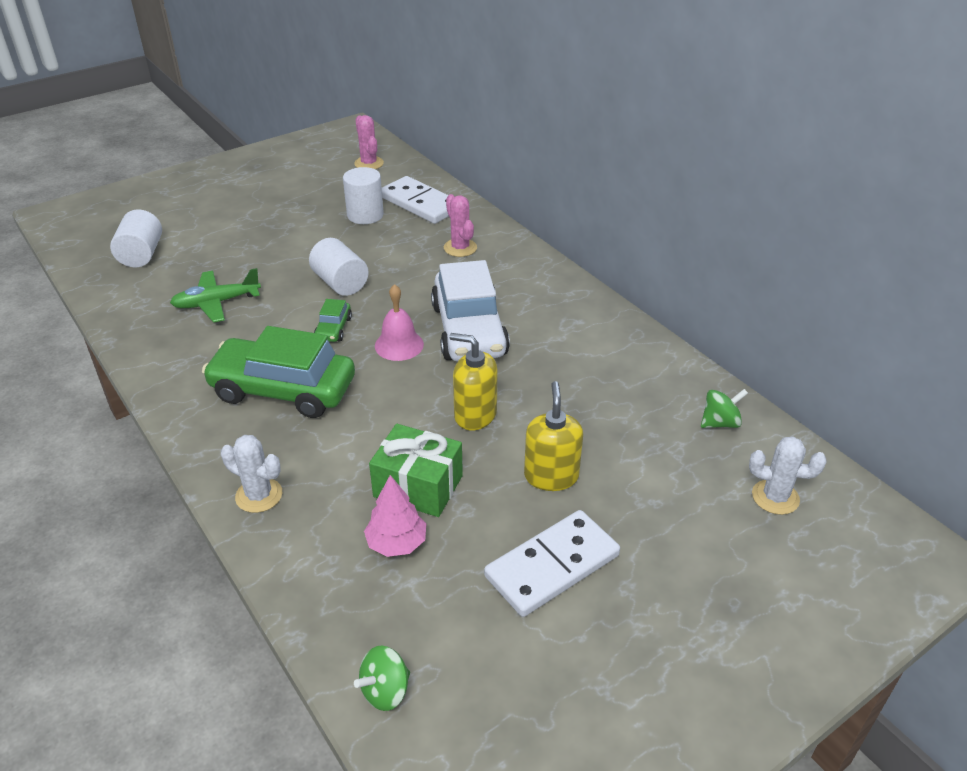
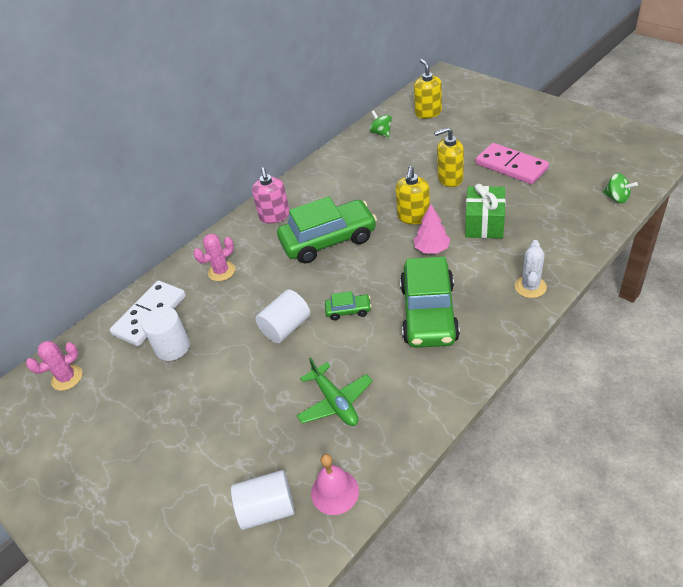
camera: 95 degrees left, 5 degrees up
pink tree [364,475,427,557] -> pink tree moved to [414,204,450,254]
pink bell [375,284,424,361] -> pink bell moved to [311,454,359,515]
white car [431,260,510,361] -> green car [277,196,377,264]
white domino [484,510,620,617] -> pink domino [476,143,549,184]
white cactus [749,436,826,515] -> yellow soap dispenser [414,59,442,119]
none -> pink soap dispenser [252,167,290,224]

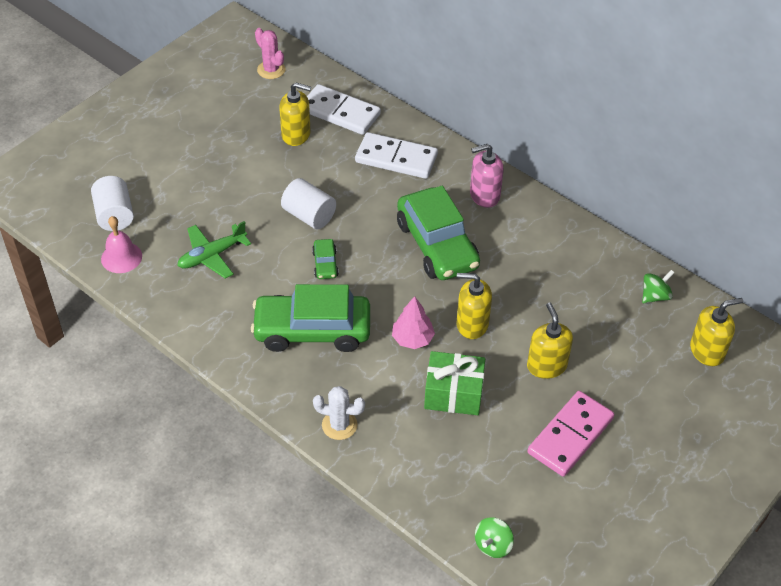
camera: 80 degrees right, 5 degrees up
white cylinder [142,307,190,361] -> yellow soap dispenser [279,82,311,146]
pink cactus [193,233,235,281] -> white domino [355,132,438,179]

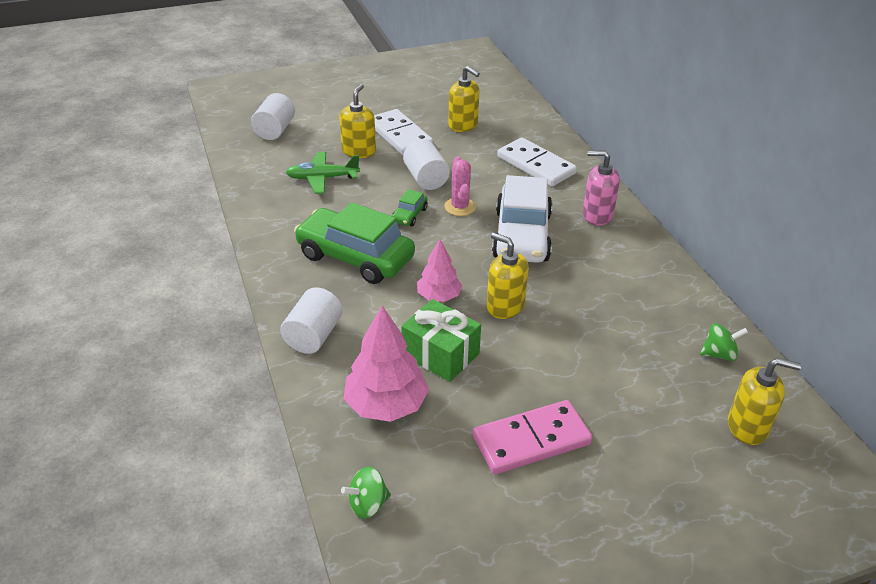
camera: 30 degrees right, 10 degrees down
pink bell [101,216,142,273] -> none
pink cactus [255,28,285,79] -> pink cactus moved to [444,156,476,216]
white domino [307,84,381,135] -> white domino moved to [374,109,433,155]
white cactus [313,386,365,440] -> white cylinder [280,287,343,354]
green car [397,186,480,280] -> white car [492,175,553,263]
yellow soap dispenser [527,303,573,379] -> yellow soap dispenser moved to [339,84,376,158]
none -> pink tree [343,306,429,422]

